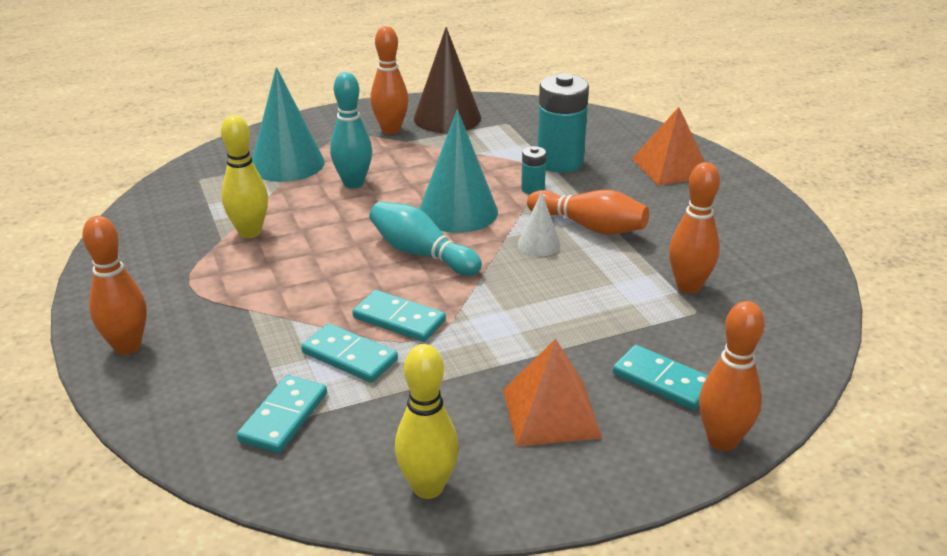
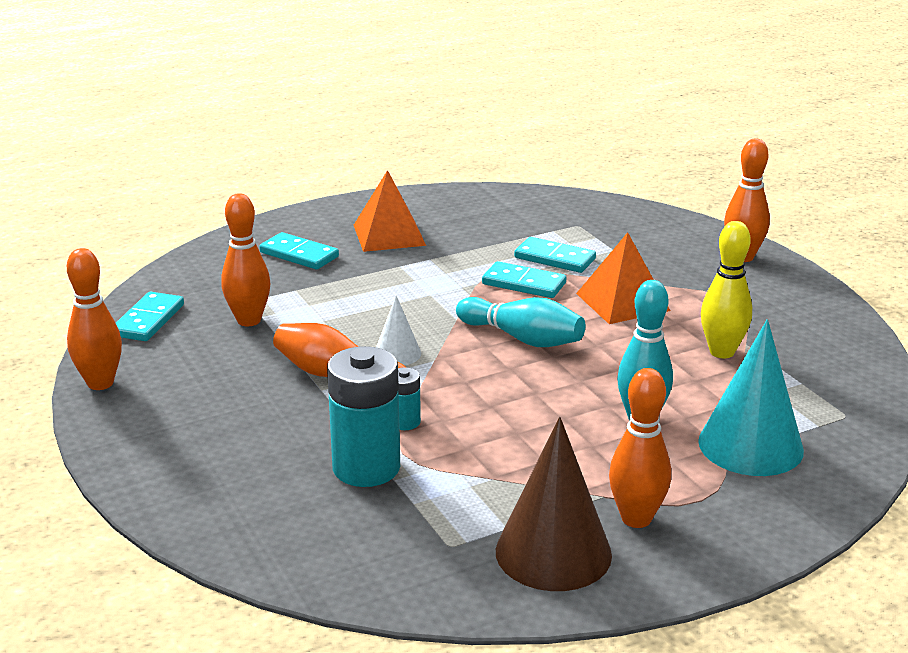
camera: 175 degrees right, 5 degrees down
turquoise domino [237,375,327,453] -> turquoise domino moved to [116,292,184,341]
yellow bowling pin [395,344,459,499] -> none
turquoise cone [419,109,498,233] -> none
orange pyramid [632,107,705,186] -> orange pyramid moved to [576,232,670,324]
orange bowling pin [699,301,765,451] -> orange bowling pin moved to [67,248,122,390]

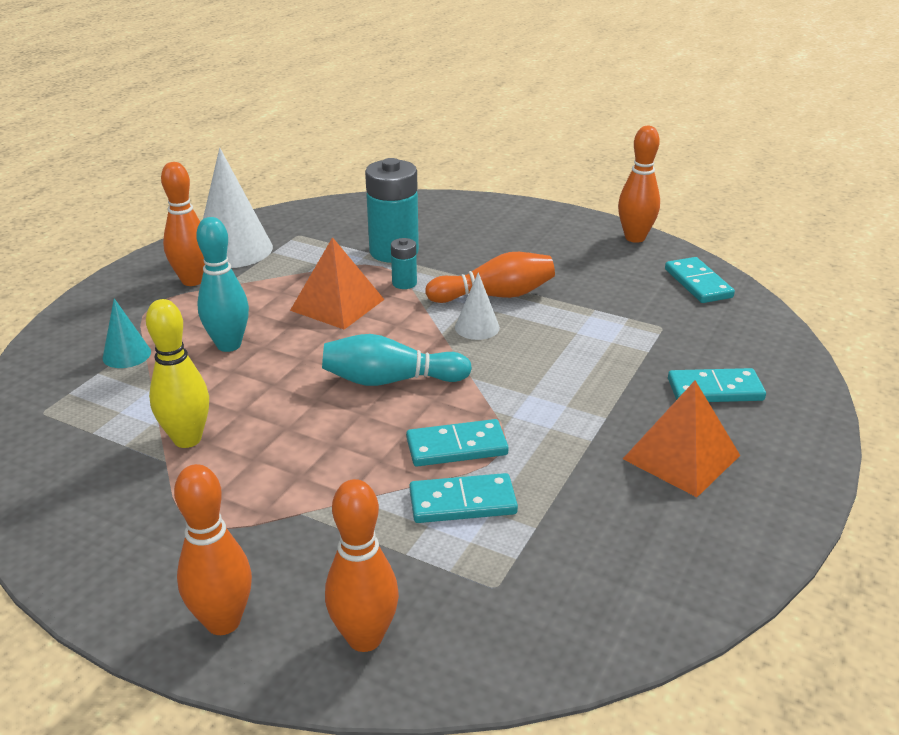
camera: 145 degrees right, 5 degrees up
orange bowling pin [221,193,270,326] -> orange bowling pin moved to [325,479,399,652]
brown cone [496,417,612,591] -> white cone [203,148,273,268]
orange pyramid [576,232,670,324] -> orange pyramid moved to [290,237,385,330]
turquoise cone [698,319,804,476] -> turquoise cone [103,298,151,368], size x0.51

